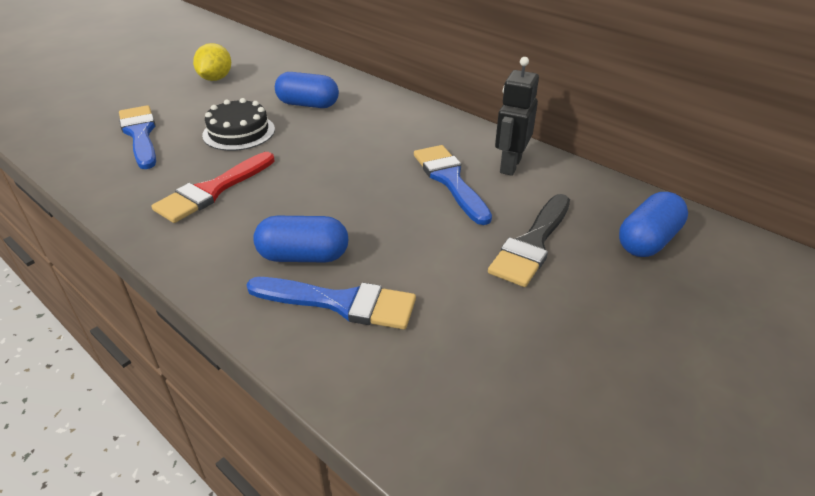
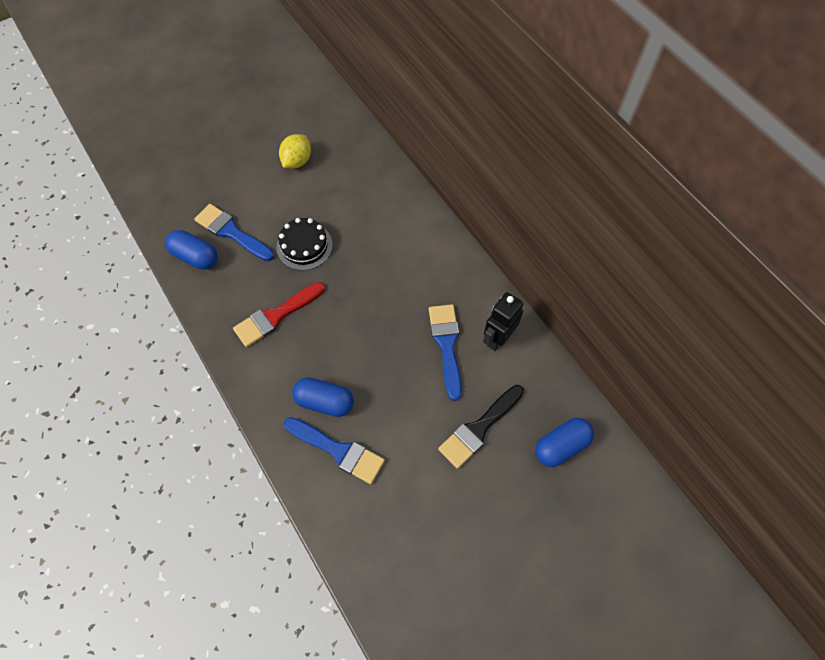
camera: 15 degrees right, 25 degrees up
blue brush [119,105,156,169] -> blue brush turned 45 degrees counterclockwise [194,204,274,261]
blue capsule [275,72,339,108] -> blue capsule moved to [165,230,217,270]

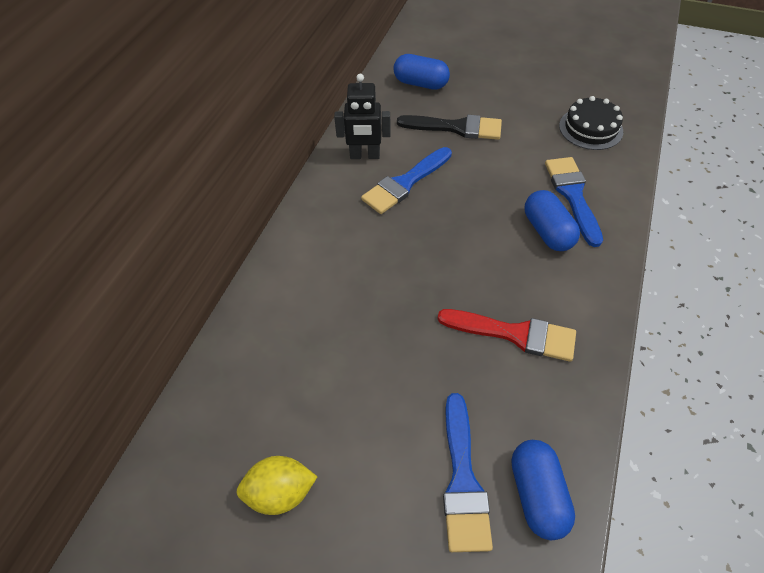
camera: 125 degrees left, 10 degrees down
black cake [276,218,333,270] -> black cake moved to [559,96,623,150]

